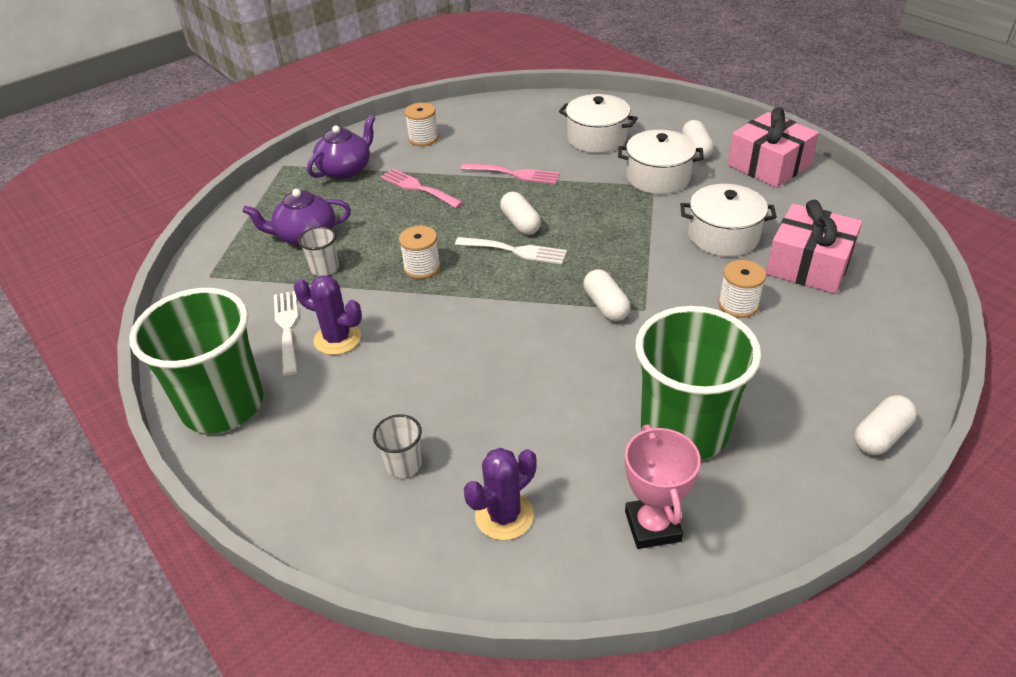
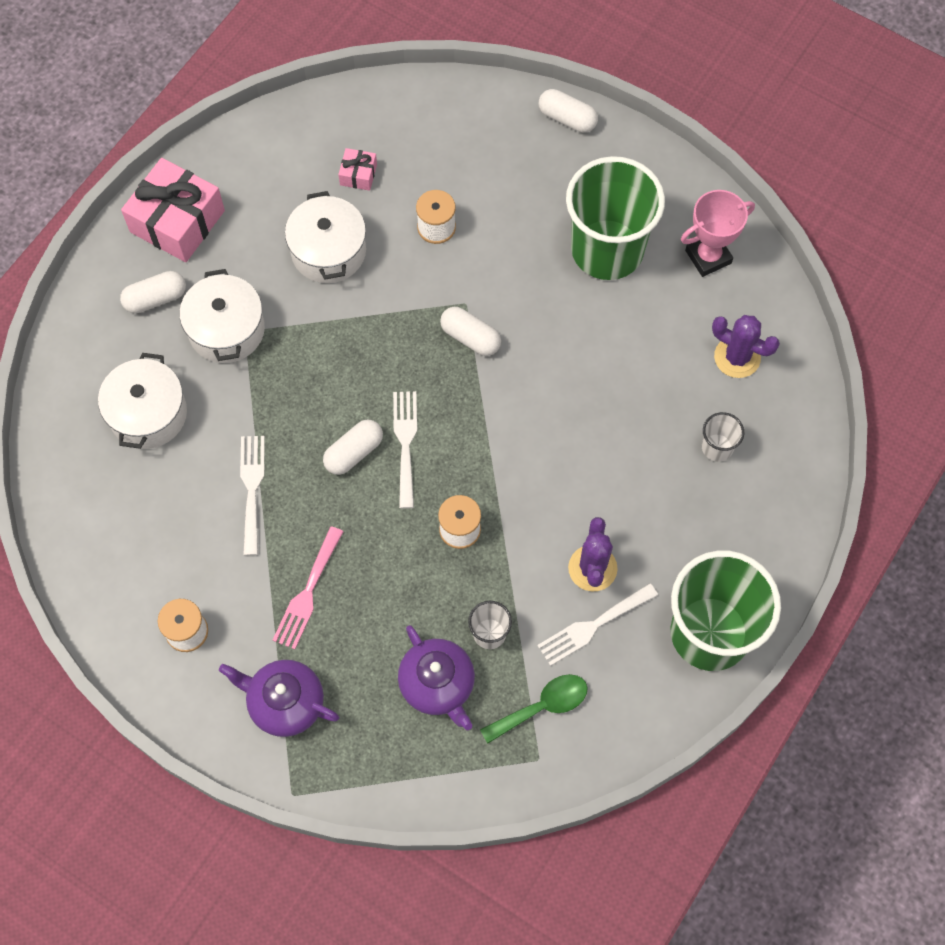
camera: 110 degrees left, 25 degrees up
pink fork [460,163,560,184] -> white fork [240,436,265,556]
white capsule [583,269,631,321] -> white capsule turned 75 degrees clockwise [440,307,501,356]
pink gift [766,200,862,294] -> pink gift [338,148,377,191], size x0.46
none -> green spoon [480,674,588,744]

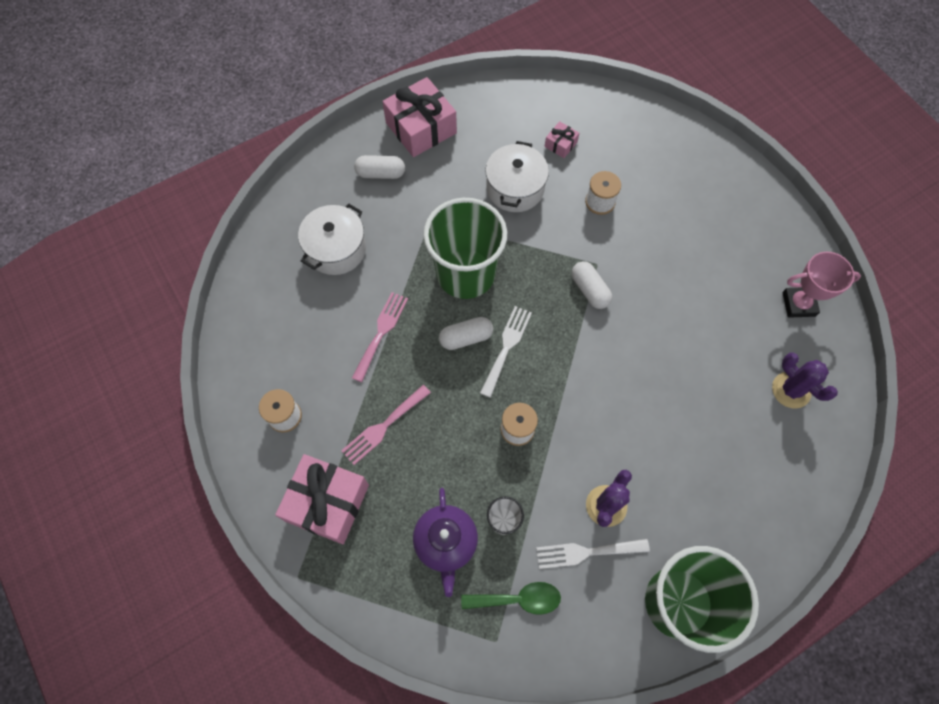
camera: 25 degrees right, 0 degrees up
white pot [179,269,265,363] -> none
purple teapot [219,660,339,737] -> pink gift [275,454,369,544]
white fork [240,436,265,556] -> pink fork [352,292,408,382]
white capsule [539,89,598,133] -> none
green cup [566,156,665,280] -> green cup moved to [423,198,507,299]
white cup [702,412,744,462] -> none

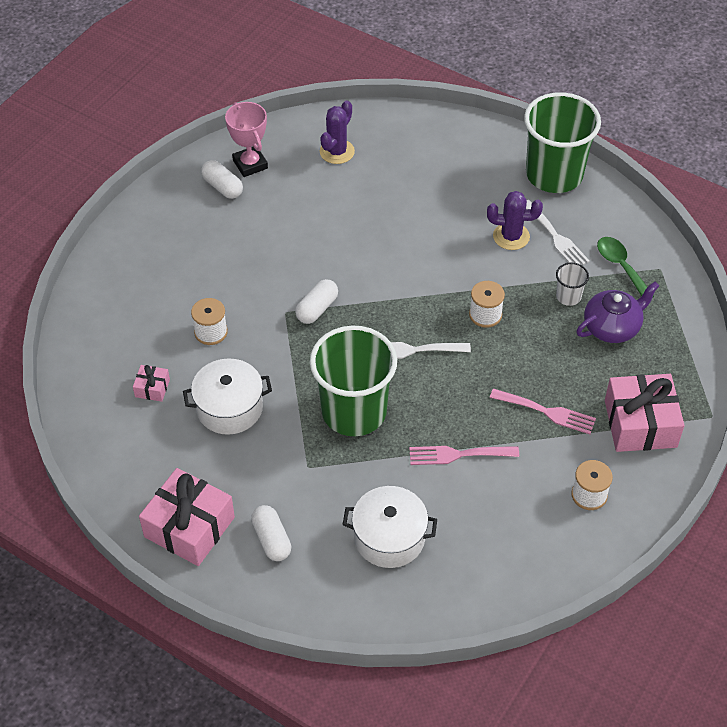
camera: 115 degrees left, 15 degrees down
white capsule [439,317,493,350] -> white capsule moved to [201,160,243,199]

